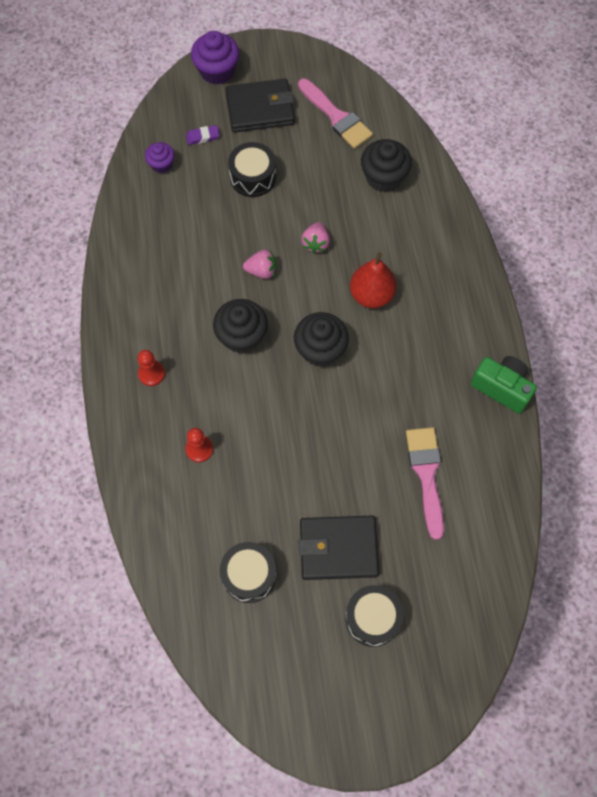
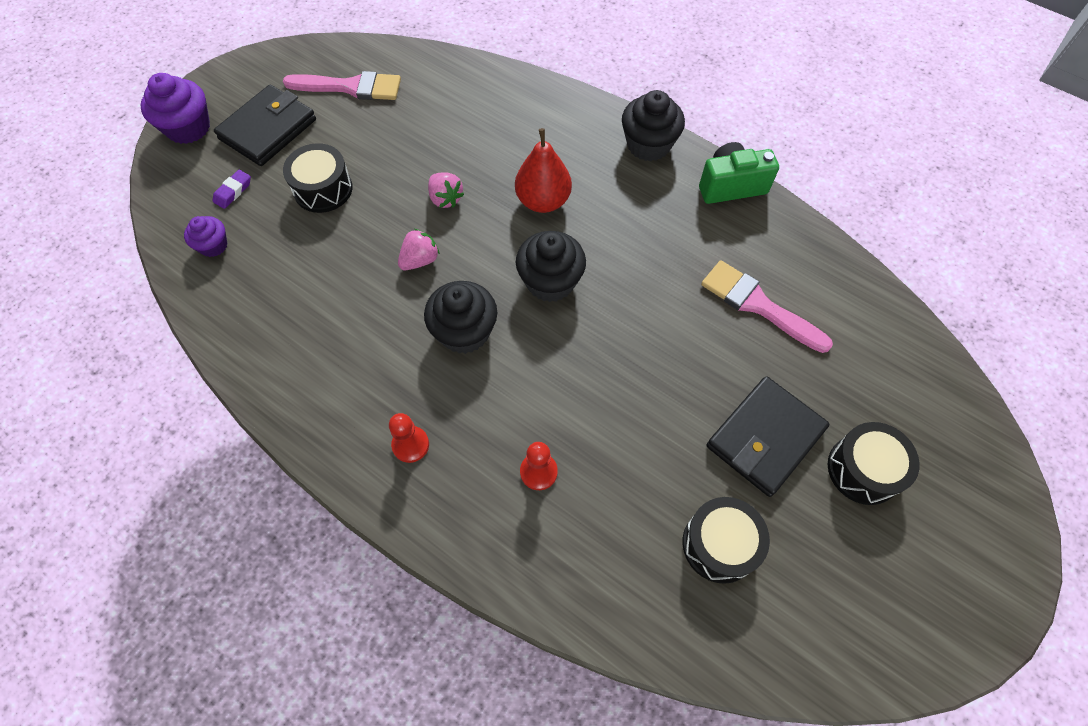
camera: 45 degrees left, 5 degrees down
black cupcake [361,139,412,192] -> black cupcake moved to [622,90,685,161]

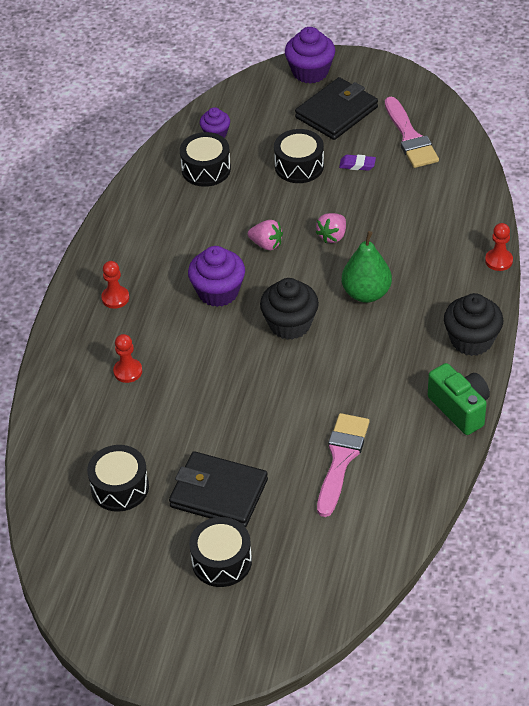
camera: 70 degrees right, 15 degrees down
purple eraser [213,170,251,209] -> purple eraser moved to [339,155,376,171]
black wallet [214,85,316,166] -> black wallet turned 60 degrees counterclockwise [295,77,378,140]
black cupcake [424,281,497,354] -> purple cupcake [188,246,245,307]
red pear [515,128,572,213] -> green pear [342,231,392,303]
none -> black drum [180,132,231,187]
none -> red pawn [485,223,513,271]

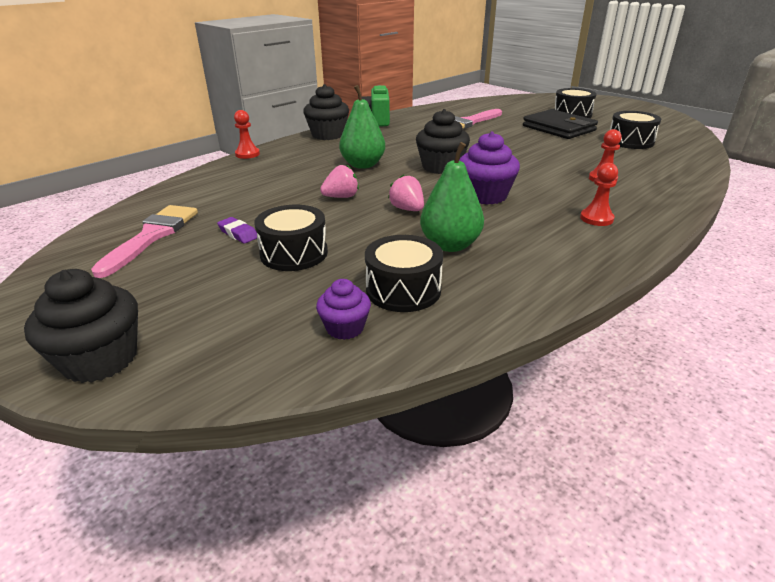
camera: 150 degrees left, 15 degrees down
purple cupcake [285,27,335,84] -> black cupcake [24,269,138,383]
black wallet [295,77,378,140] -> none
none -> green pear [420,142,484,252]

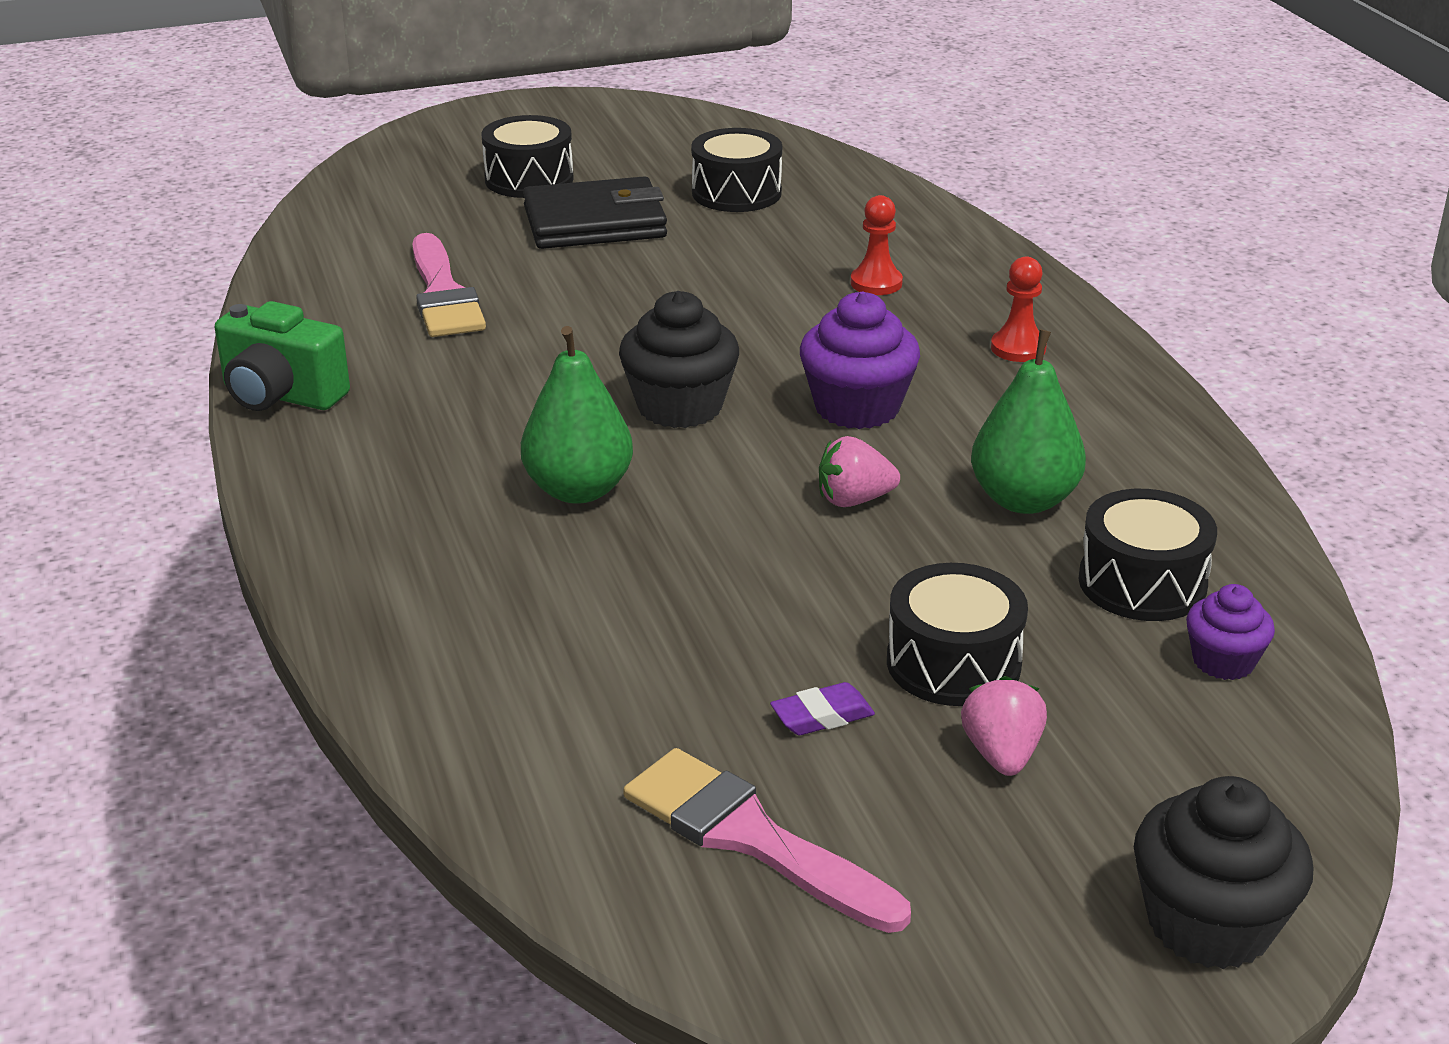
camera: 65 degrees left, 0 degrees up
red pawn [234,110,260,159] -> none
black cupcake [303,84,349,140] -> none
pink strawberry [320,165,359,198] -> pink strawberry moved to [961,676,1047,776]

